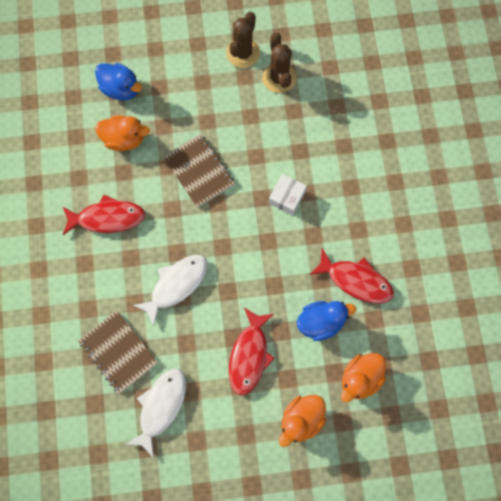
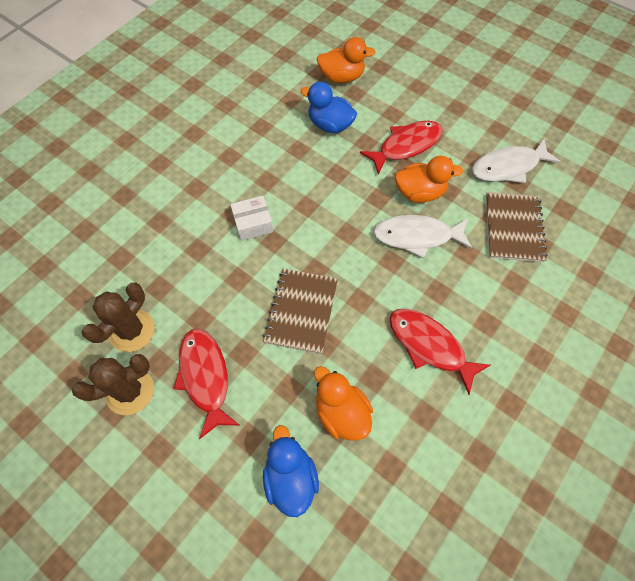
camera: 135 degrees left, 10 degrees down
orange duck [279,395,326,447] -> orange duck moved to [395,156,463,203]
red fish [309,249,394,303] -> red fish moved to [173,329,239,439]

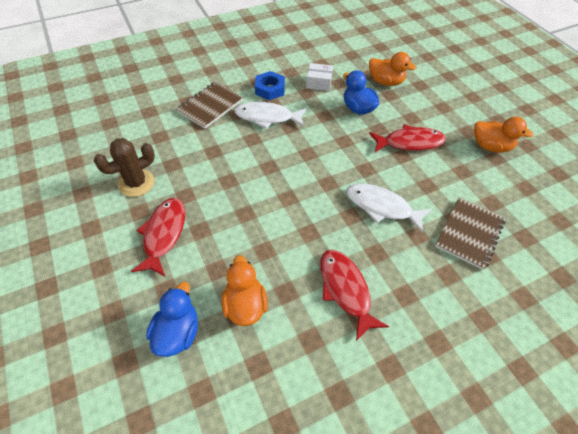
camera: 25 degrees right, 10 degrees down
brown cactus [72,354,154,415] -> none
white box [230,196,273,241] -> white box moved to [306,63,333,91]
brown notebook [263,269,338,354] -> brown notebook moved to [176,82,243,129]
orange duck [395,156,463,203] -> orange duck moved to [474,117,533,153]
white fish [472,139,561,183] -> white fish moved to [234,102,307,129]
none -> blue nut [255,71,285,100]

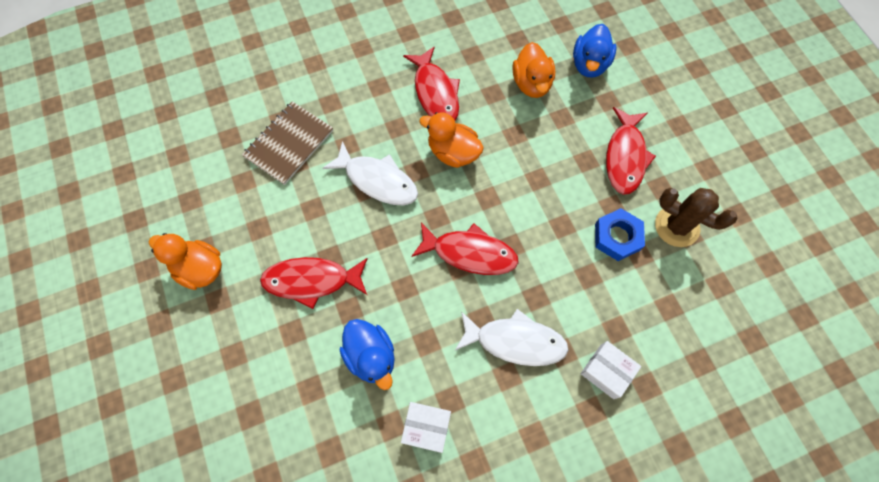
camera: 175 degrees left, 15 degrees up
brown cactus [94,138,155,197] -> brown cactus turned 60 degrees clockwise [655,188,737,247]
brown notebook [176,82,243,129] -> white box [581,341,641,399]
blue nut [255,71,285,100] -> blue nut moved to [595,208,645,261]
orange duck [369,52,416,86] -> orange duck moved to [419,112,484,168]
none -> red fish [411,223,519,275]

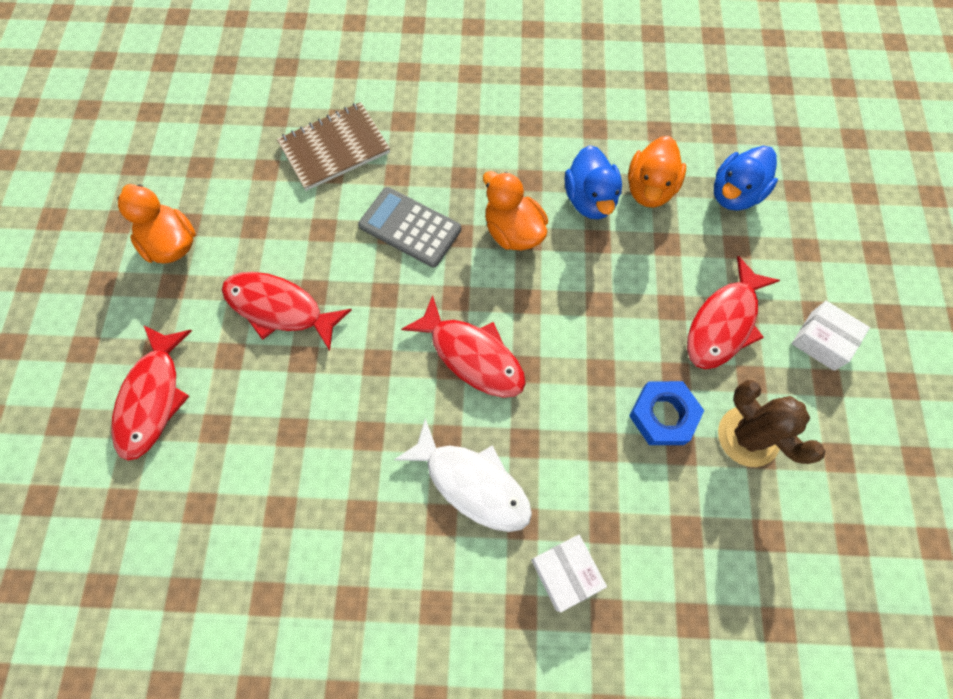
camera: 25 degrees right, 0 degrees up
white fish [322,141,418,205] -> grey calculator [358,187,461,267]
blue duck [339,319,394,390] -> blue duck moved to [565,145,622,219]
white box [401,402,451,453] -> white box moved to [792,301,870,371]
red fish [403,46,460,120] -> red fish moved to [111,326,192,461]

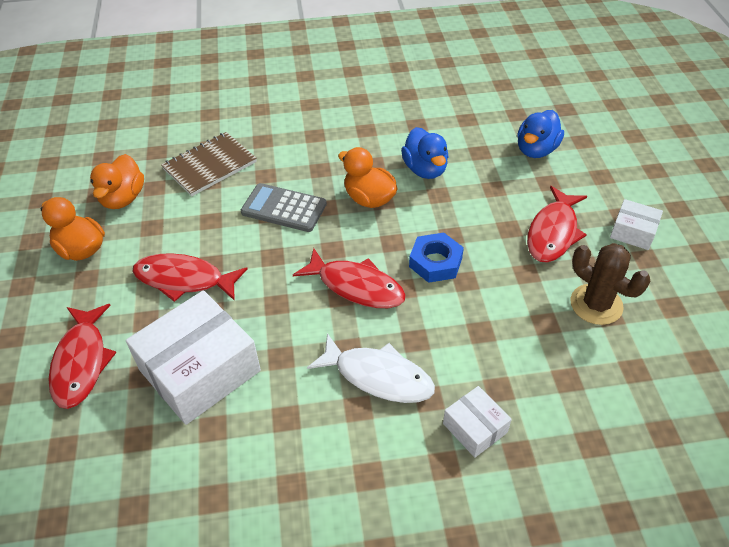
camera: 10 degrees left, 20 degrees down
orange duck [628,136,686,208] -> orange duck moved to [90,154,144,209]
blue nut [629,381,704,445] -> blue nut moved to [409,233,464,283]
none -> white box [126,290,261,425]

